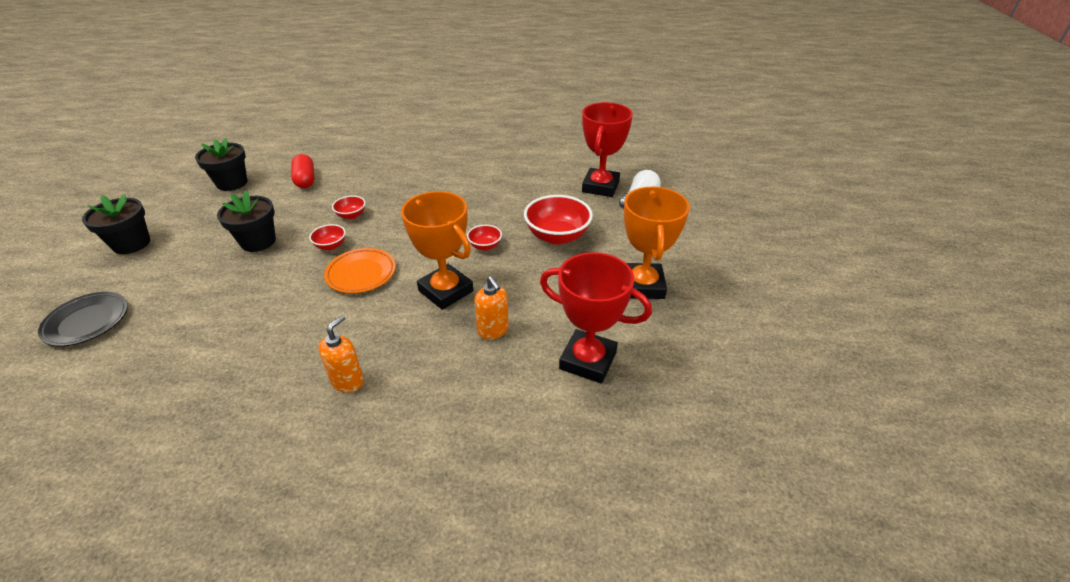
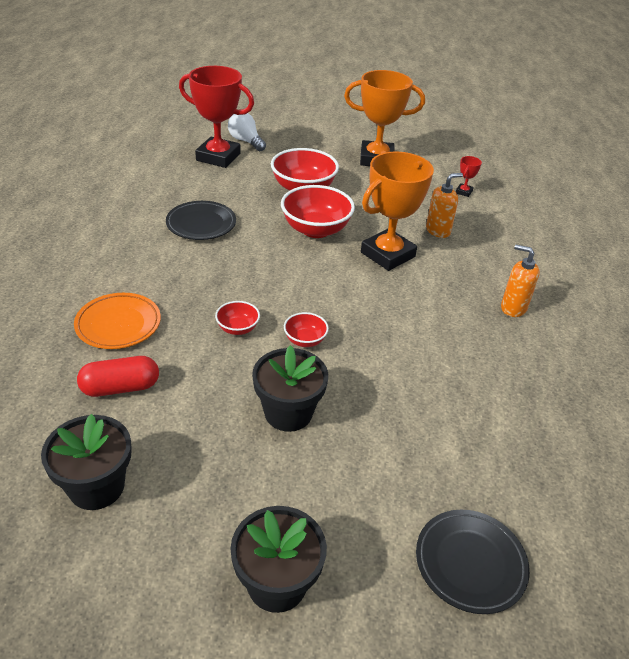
camera: 90 degrees left, 0 degrees up
orange plate [324,248,396,293] -> orange plate moved to [74,293,161,349]
red bowl [467,225,502,251] -> red bowl [281,185,355,238], size x1.98
red trophy [540,252,652,383] -> red trophy [456,156,482,197], size x0.40
none -> black plate [166,201,236,240]

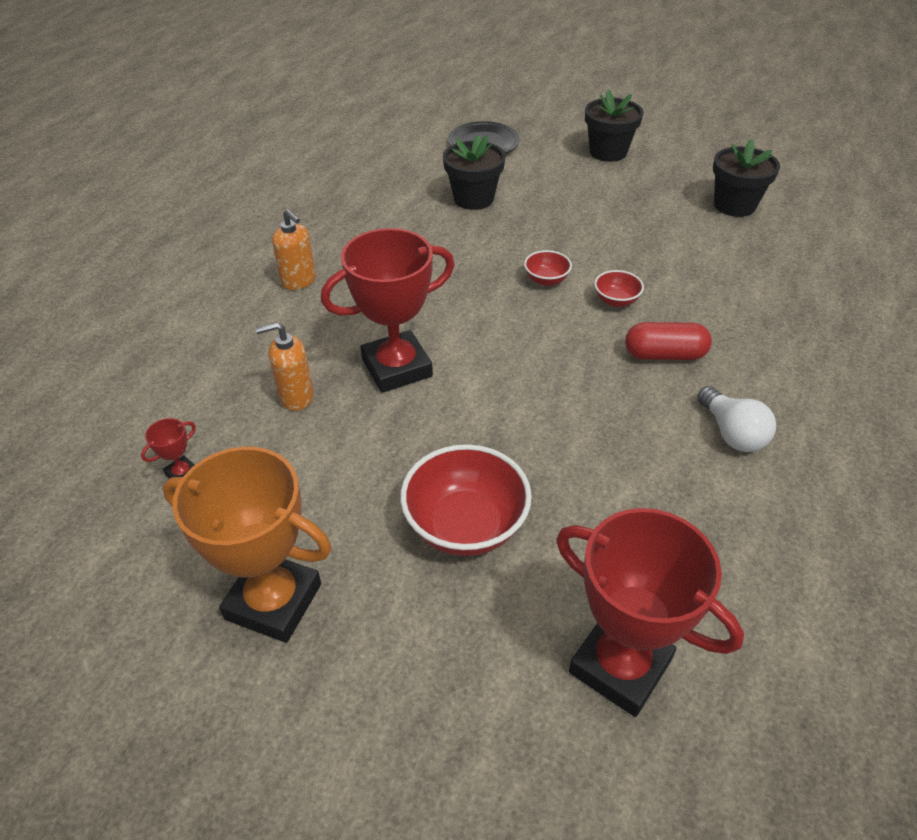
camera: 160 degrees left, 5 degrees up
orange plate [74,293,161,349] -> none
red capsule [77,356,159,397] -> red capsule moved to [625,322,712,360]
black plate [166,201,236,240] -> none
white light bulb [228,113,266,151] -> white light bulb moved to [698,386,776,452]
black flower pot [252,345,328,432] -> black flower pot moved to [443,135,505,210]
red bowl [281,185,355,238] -> none
orange trophy [361,152,434,271] -> red trophy [321,228,455,393]

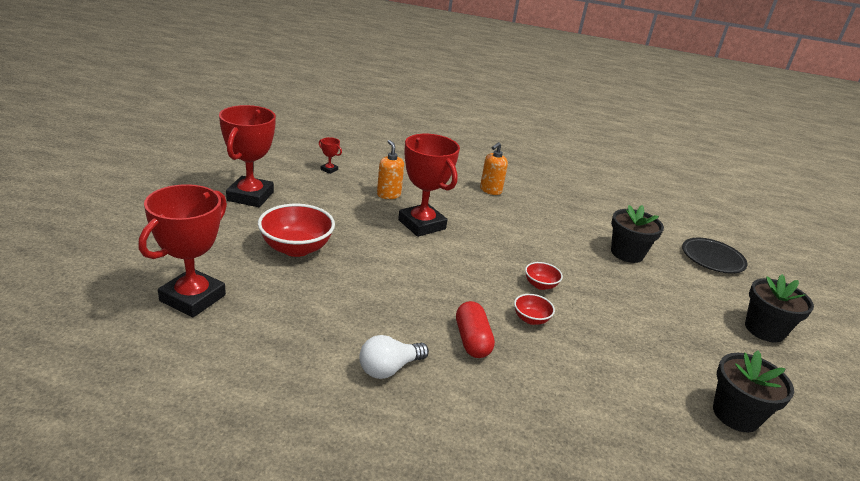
camera: 75 degrees right, 15 degrees down
orange trophy [163,447,332,643] -> red trophy [219,105,276,207]

